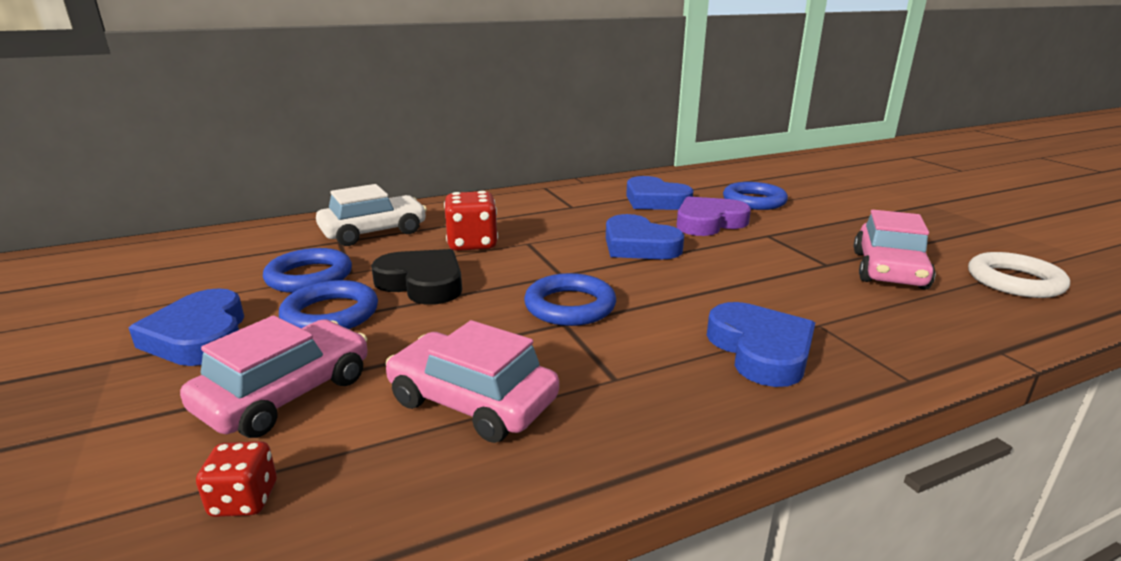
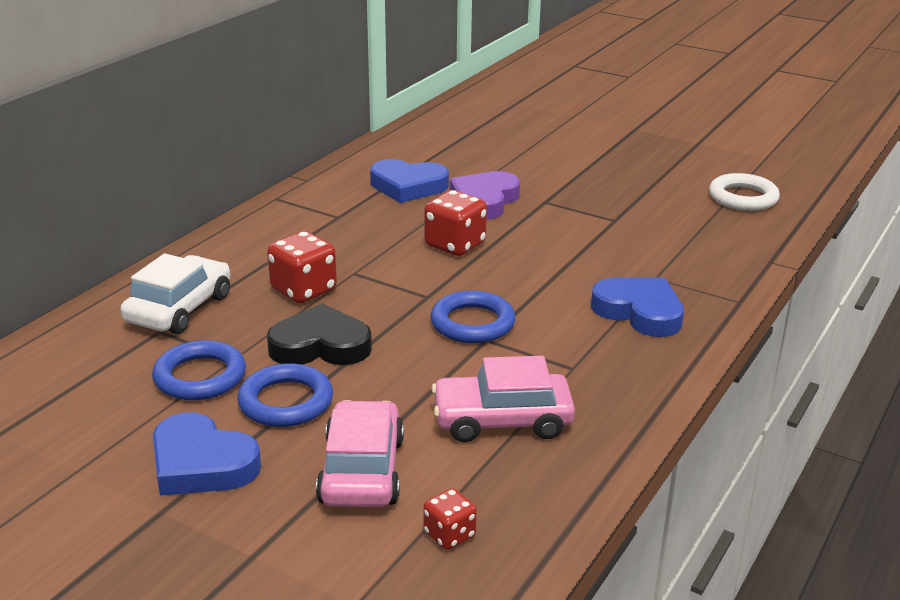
camera: 35 degrees left, 5 degrees up
blue heart [606,214,684,259] -> red dice [424,190,487,256]
blue ring [723,182,788,210] -> none
pink car [854,210,935,290] -> none

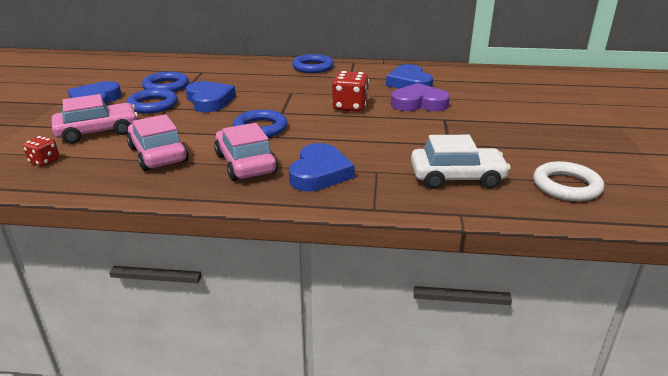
camera: 65 degrees right, 0 degrees up
white car [120,253,230,334] -> white car moved to [411,135,511,189]
red dice [267,231,337,303] -> none
black heart [267,303,372,365] -> blue heart [186,81,236,112]
none -> pink car [214,123,278,181]
none -> blue ring [292,54,334,73]

